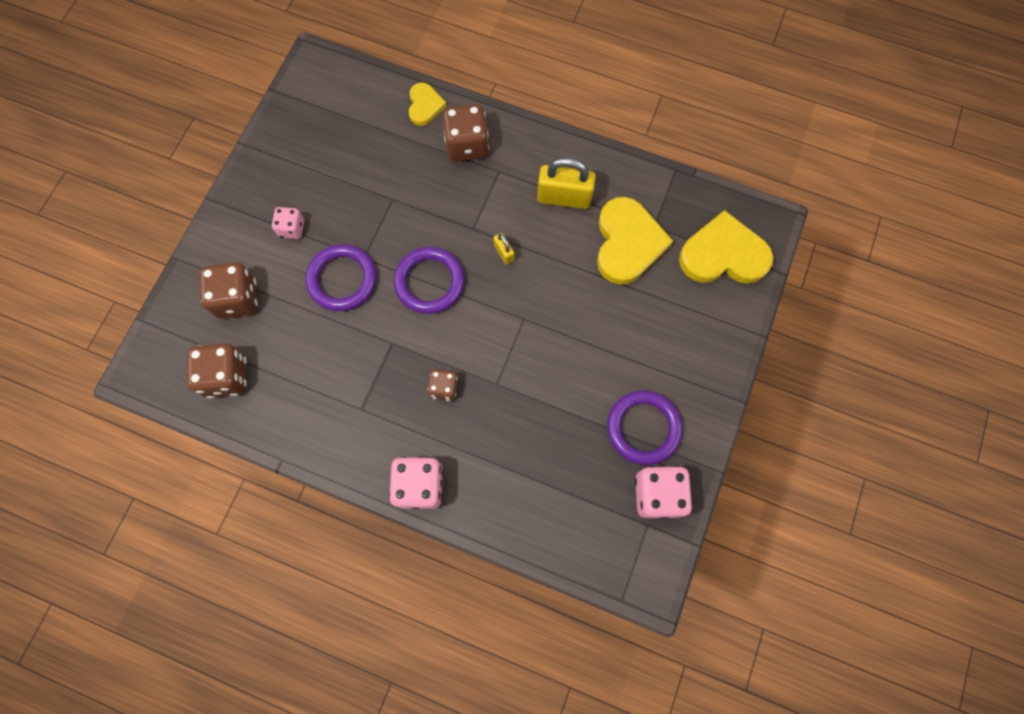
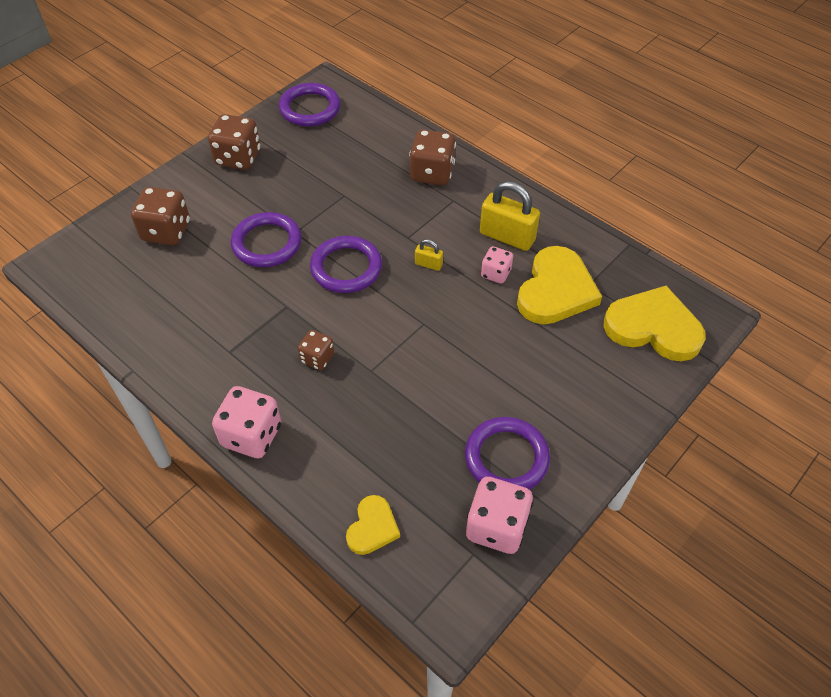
camera: 20 degrees right, 20 degrees down
brown dice [187,343,247,398] -> brown dice moved to [208,114,260,170]
pink dice [272,207,304,239] -> pink dice moved to [481,246,513,284]
yellow heart [408,82,447,126] -> yellow heart moved to [346,495,400,555]
yellow padlock [493,233,515,265] -> yellow padlock turned 60 degrees counterclockwise [415,239,443,271]
none -> purple ring [279,83,340,127]

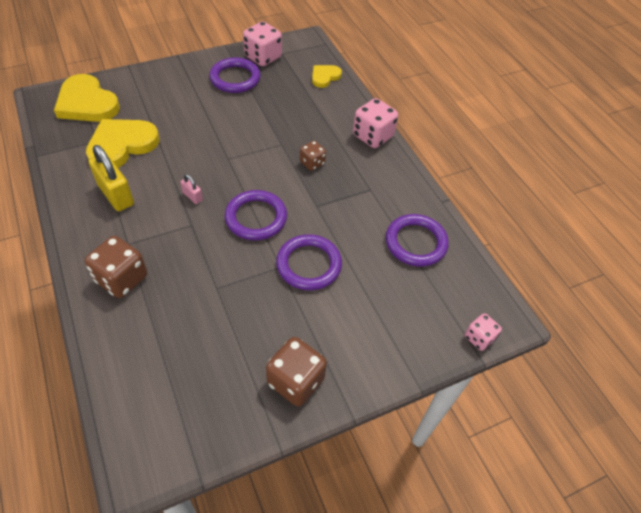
camera: 160 degrees left, 0 degrees up
brown dice [131,187,190,245] -> none
purple ring [279,83,340,127] -> purple ring moved to [386,214,449,267]
yellow padlock [415,239,443,271] -> pink padlock [180,174,203,204]
pink dice [481,246,513,284] -> pink dice moved to [465,313,502,351]

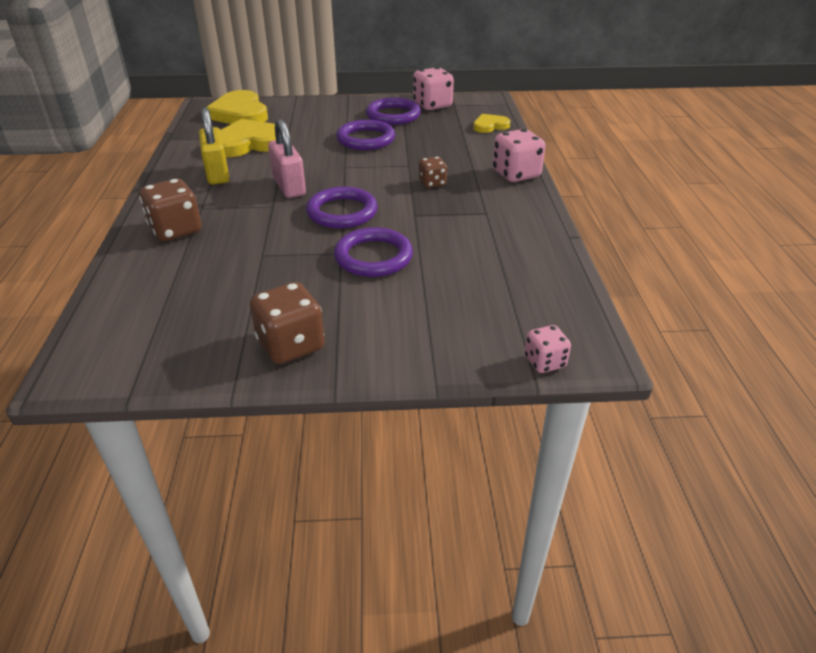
camera: 25 degrees right, 15 degrees down
pink padlock [180,174,203,204] -> pink padlock [268,119,306,198], size x2.07
purple ring [386,214,449,267] -> purple ring moved to [336,120,395,150]

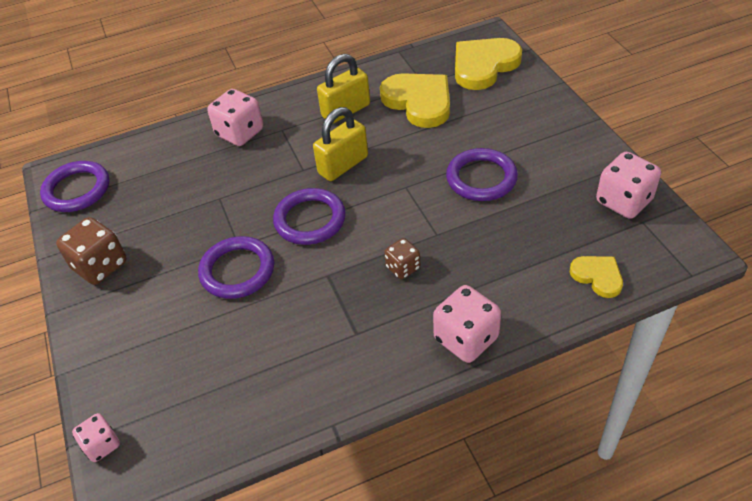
camera: 75 degrees right, 10 degrees up
brown dice [139,179,202,241] -> pink dice [207,89,263,146]
pink padlock [268,119,306,198] -> yellow padlock [313,107,368,181]
purple ring [366,98,421,125] -> purple ring moved to [40,161,109,212]

